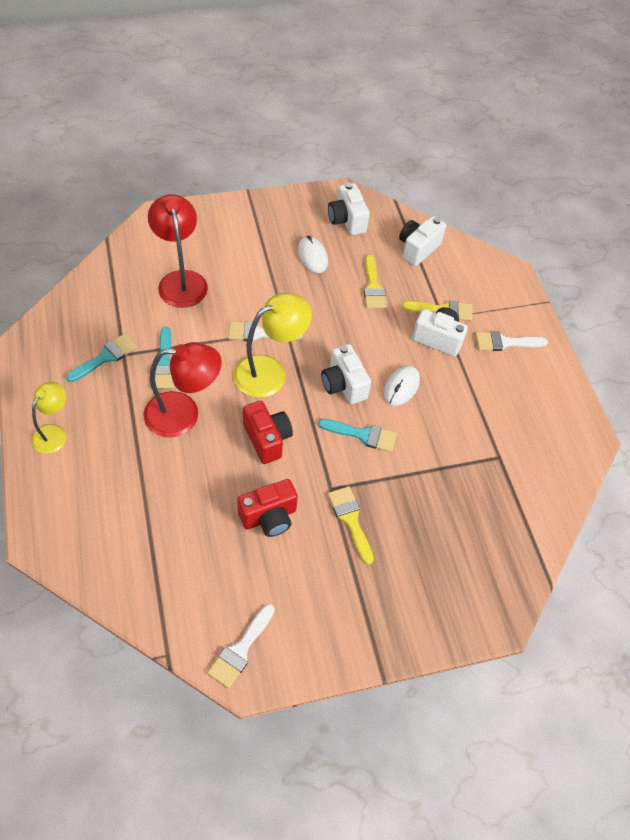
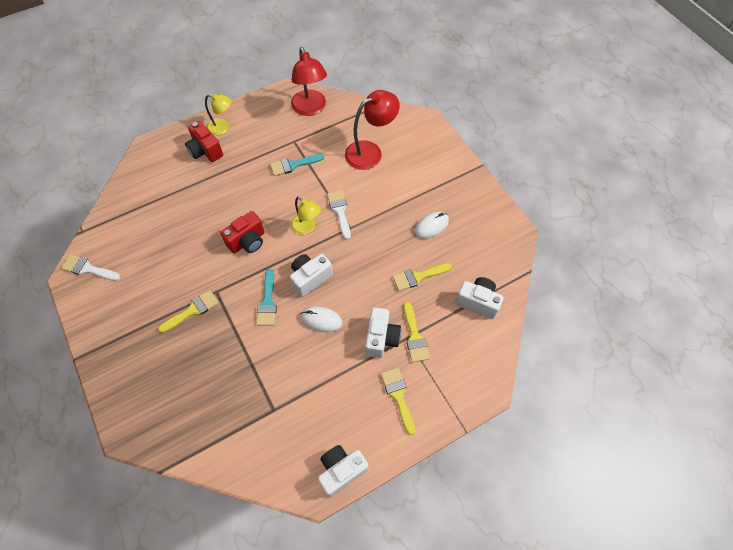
camera: 80 degrees right, 5 degrees up
turquoise brush [66,333,137,382] -> none
red lamp [143,342,222,437] -> red lamp moved to [291,47,327,116]
yellow lamp [233,293,312,398] -> yellow lamp [291,197,321,235], size x0.61
red camera [237,479,298,537] -> red camera moved to [185,121,223,162]
white camera [328,183,370,235] -> white camera moved to [318,445,368,497]
white brush [476,331,548,351] -> yellow brush [381,368,416,435]

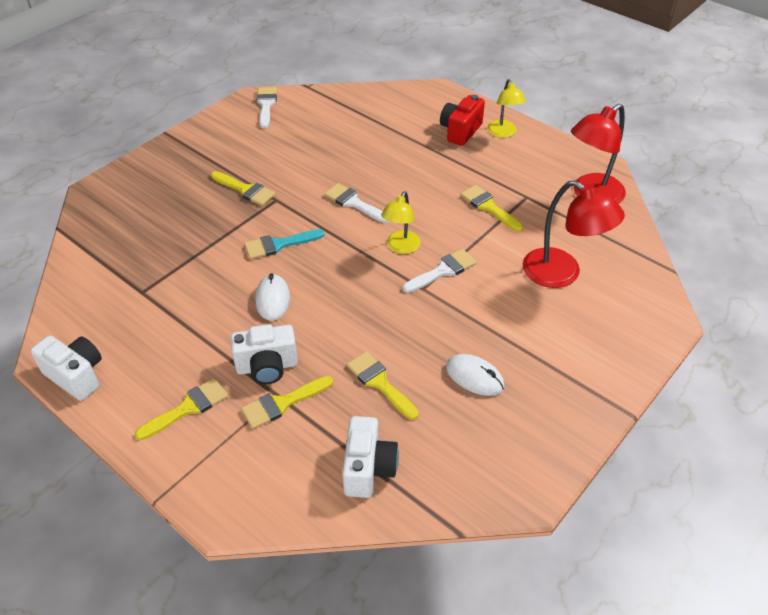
camera: 70 degrees right, 15 degrees down
red camera [220,211,265,254] -> white brush [324,183,390,223]
turquoise brush [270,154,324,176] -> yellow brush [460,185,523,232]
white camera [290,254,333,297] -> none

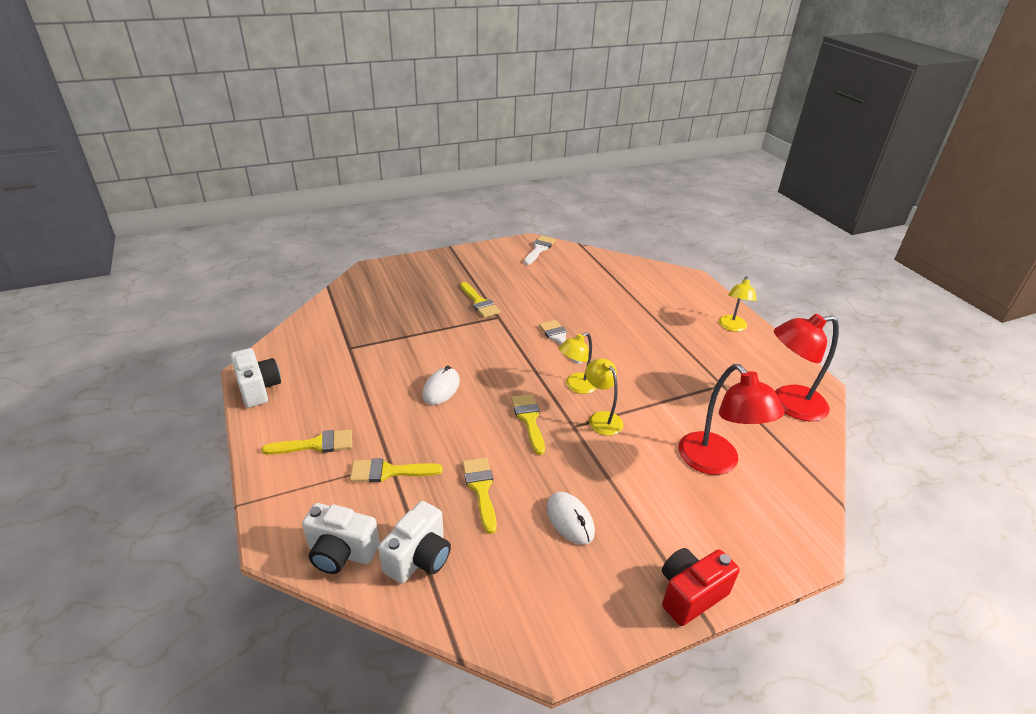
camera: 25 degrees right, 10 degrees down
white camera [230,324,298,384] -> white camera moved to [302,503,380,574]
turquoise brush [244,229,325,259] -> none
white brush [403,249,477,293] -> yellow lamp [585,359,623,436]
red camera [440,95,485,146] -> red camera moved to [662,548,739,626]
yellow brush [460,185,523,232] -> yellow brush moved to [511,394,545,455]

